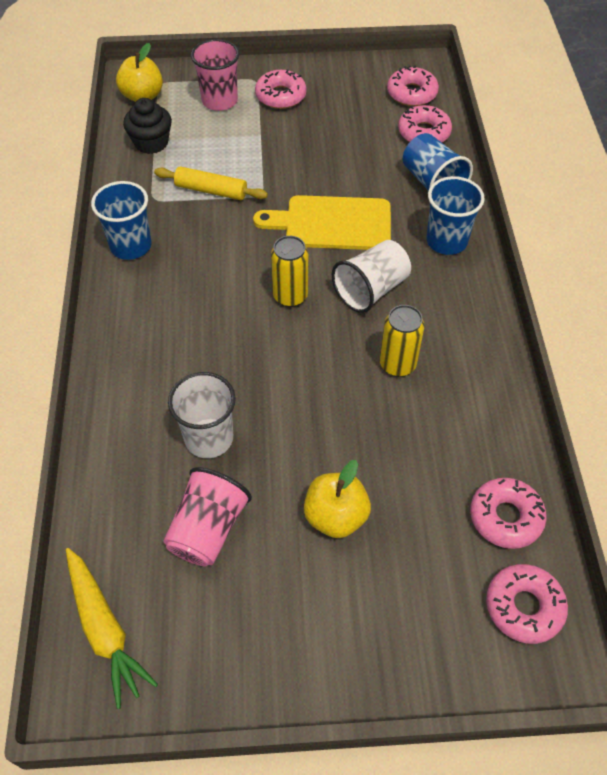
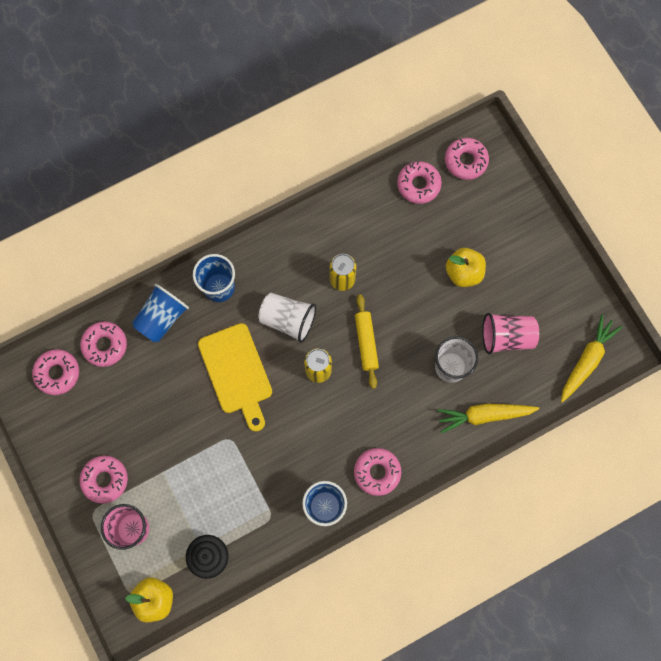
camera: 115 degrees left, 20 degrees up
yellow rolling pin [154,166,268,200] -> yellow rolling pin moved to [355,294,379,389]
none -> pink donut [354,448,401,496]
none -> yellow carrot [437,404,539,433]

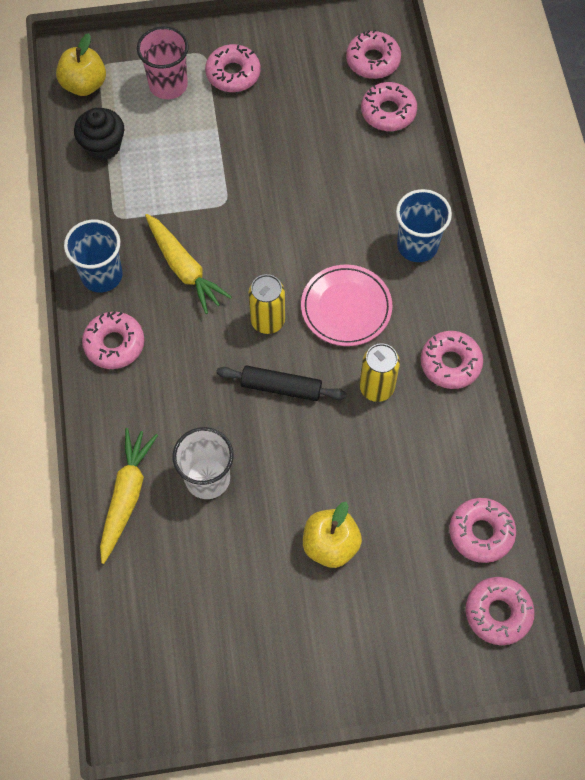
camera: 110 degrees right, 10 degrees down
blue cup [132,284,189,343] -> none
yellow cutting board [198,323,272,432] -> none
white cup [258,293,316,343] -> pink plate [301,265,392,346]
yellow rolling pin [355,294,379,389] -> black rolling pin [216,365,347,401]
pink cup [482,313,539,354] -> none
yellow carrot [561,314,622,403] -> yellow carrot moved to [145,214,232,314]
none -> pink donut [421,331,483,389]

